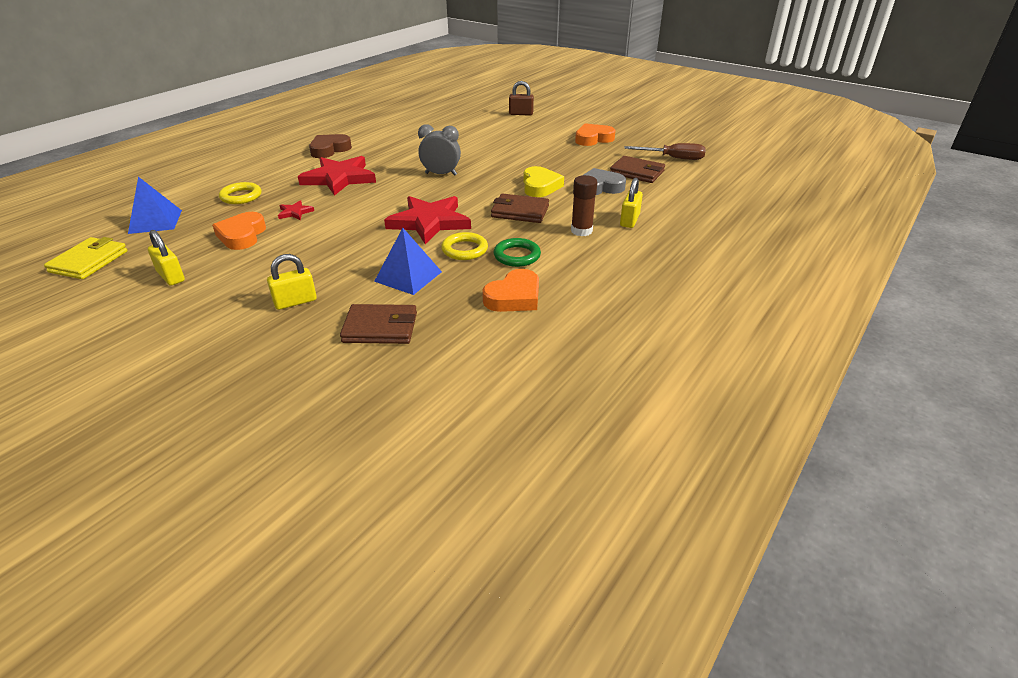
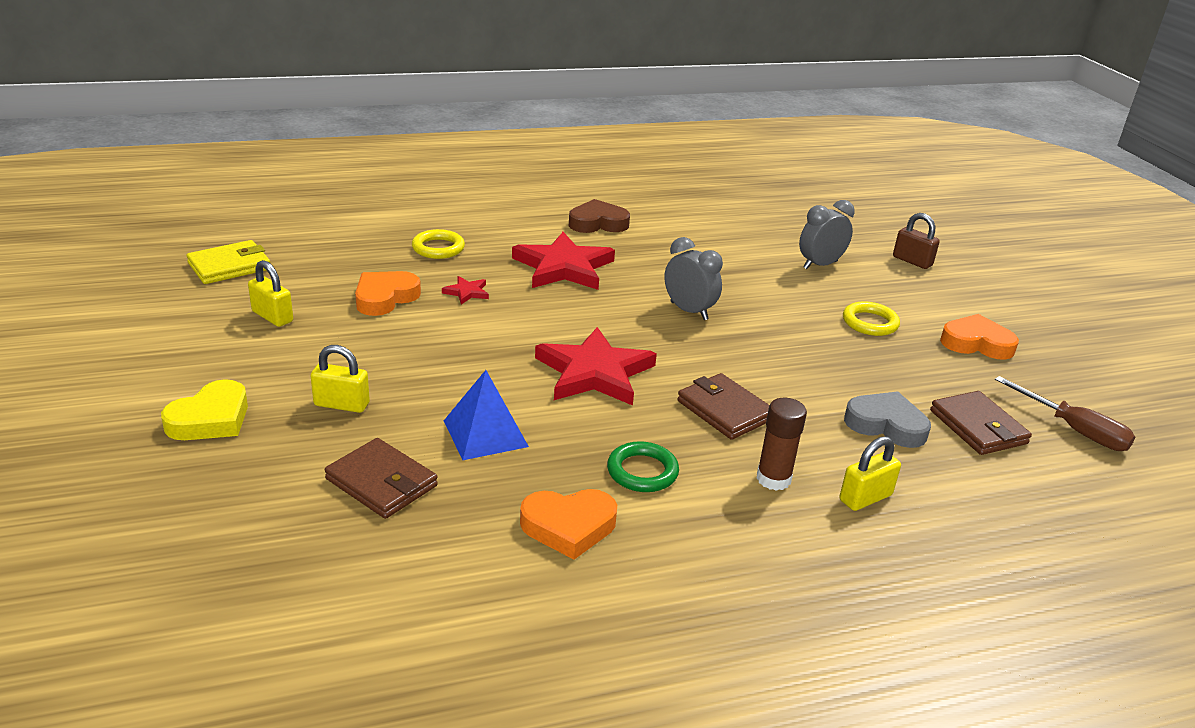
camera: 35 degrees right, 5 degrees down
blue pyramid [128,177,182,234] -> none
yellow padlock [148,230,185,286] -> yellow padlock turned 45 degrees counterclockwise [248,260,293,327]
yellow ring [441,232,488,260] -> yellow ring moved to [843,301,900,336]
yellow heart [523,166,564,197] -> yellow heart moved to [161,379,248,440]
none -> grey clock [799,200,855,269]

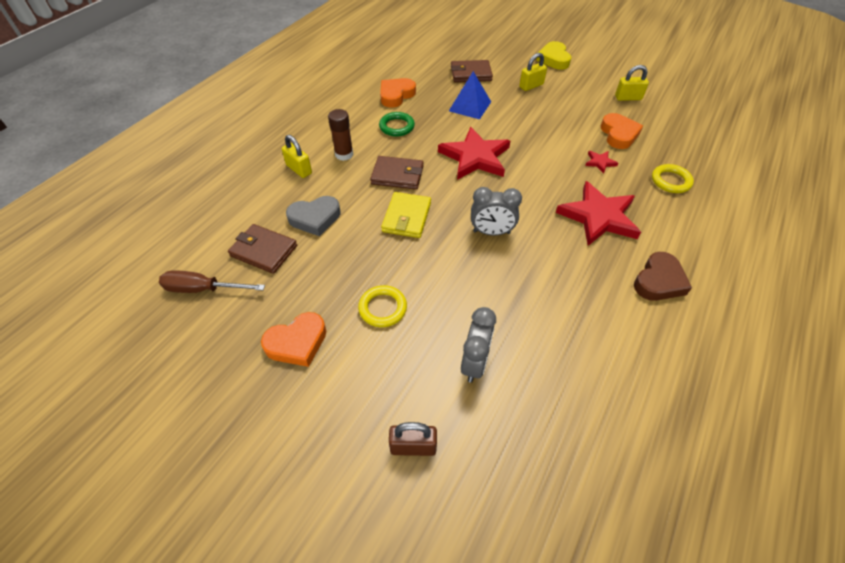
camera: 140 degrees right, 20 degrees up
yellow wallet [186,240,270,284] -> yellow wallet moved to [381,192,431,238]
yellow padlock [839,436,901,511] -> yellow padlock turned 60 degrees counterclockwise [282,135,312,178]

